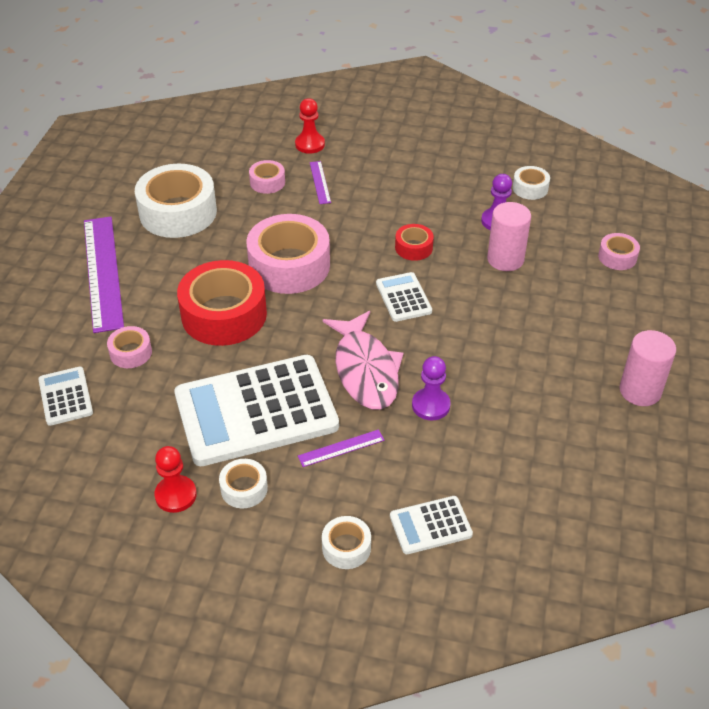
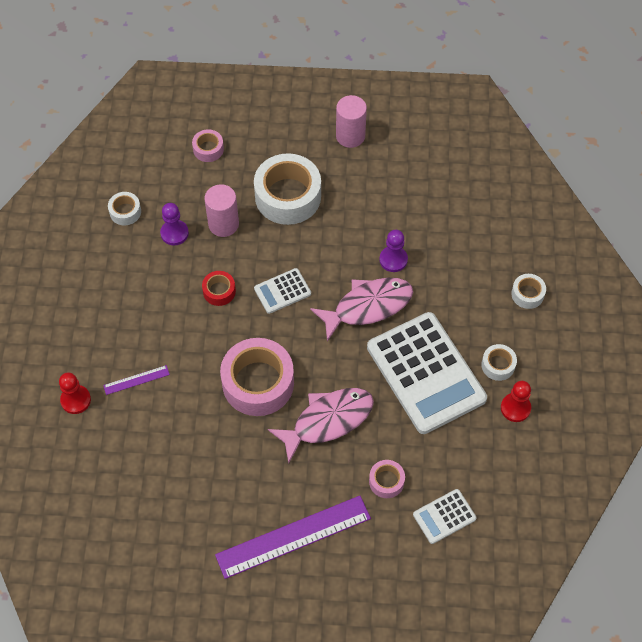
camera: 100 degrees left, 15 degrees up
white tape [135,164,217,238] -> white tape moved to [254,153,321,225]
red tape [177,260,267,346] -> pink fish [268,388,374,463]
pink tape [249,160,285,194] -> none
purple ruler [298,429,384,467] -> none
white calculator [390,496,473,554] -> none

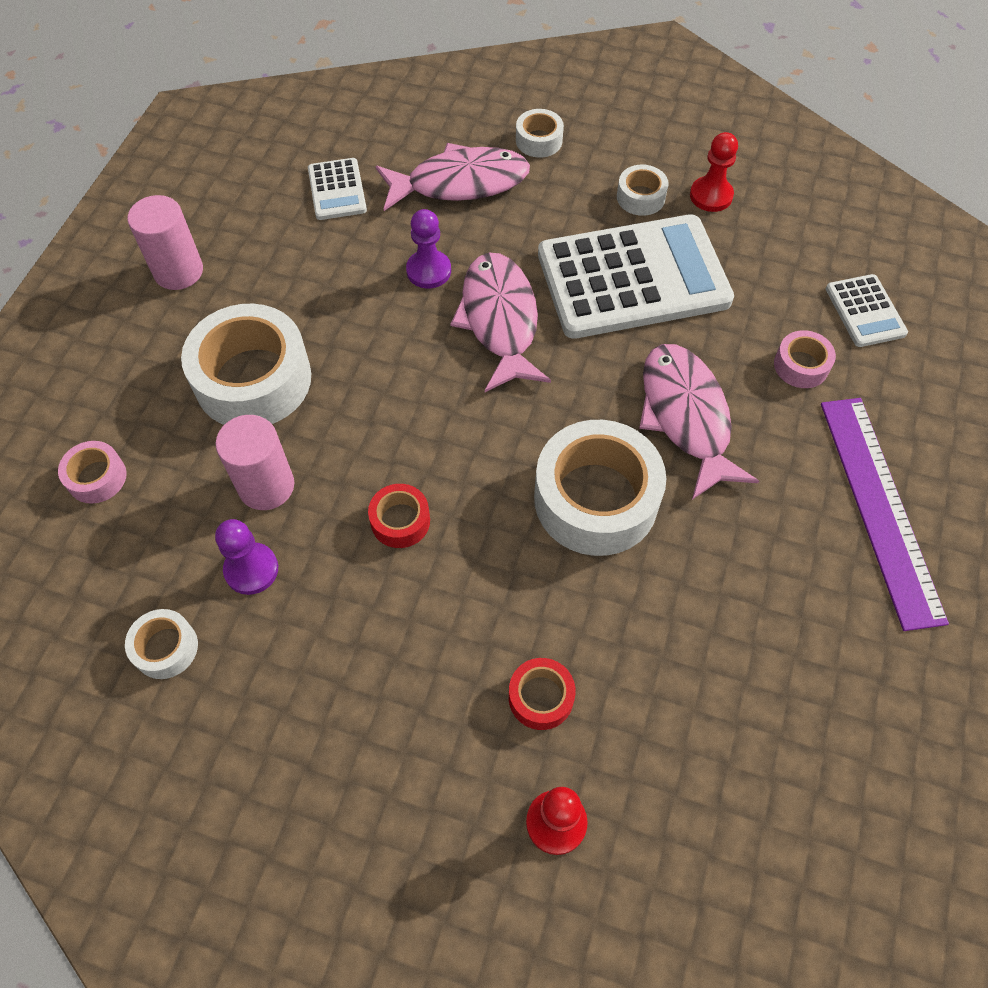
camera: 75 degrees left, 0 degrees up
purple ruler [103,365,170,395] -> red tape [509,658,576,730]
pink tape [220,338,294,416] -> white tape [534,420,666,556]
white calculator [254,268,311,314] -> white calculator moved to [308,158,367,220]
none -> pink fish [376,143,530,211]

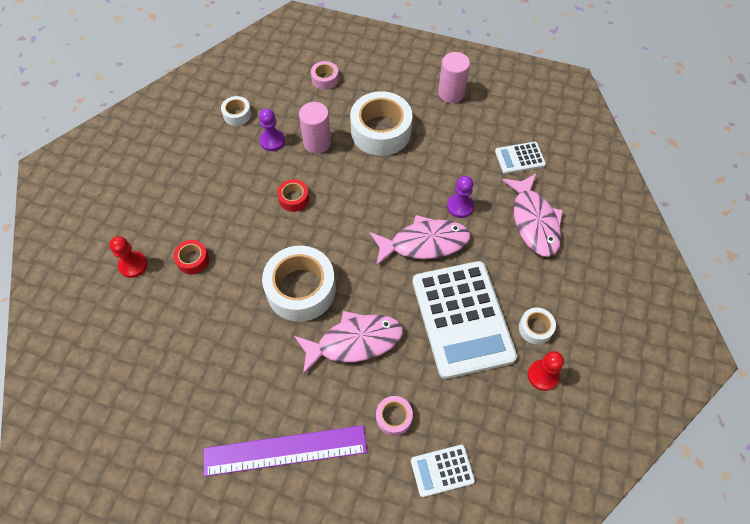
camera: 90 degrees right, 0 degrees up
white tape [516,109,564,158] -> none

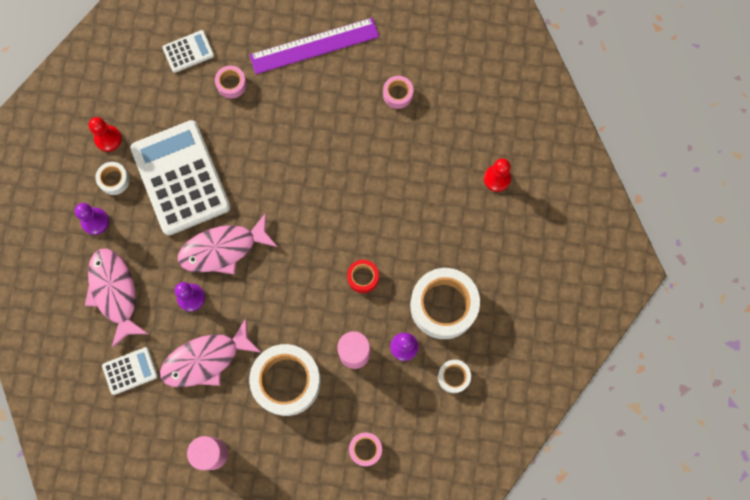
camera: 170 degrees right, 15 degrees up
red tape [173,240,209,274] -> none
white tape [262,246,336,322] -> white tape moved to [410,268,480,339]
pink fish [294,311,403,375] -> pink fish moved to [160,318,262,387]
none -> purple pawn [75,203,109,235]
none -> pink tape [383,76,414,109]

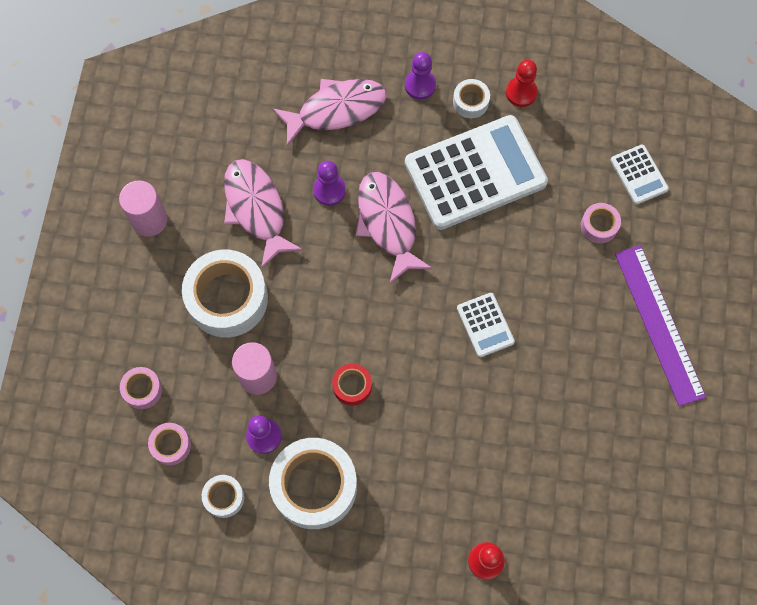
camera: 90 degrees right, 5 degrees down
white calculator [102,347,158,395] -> white calculator moved to [457,293,515,357]
pink tape [383,76,414,109] -> pink tape moved to [148,423,191,465]

